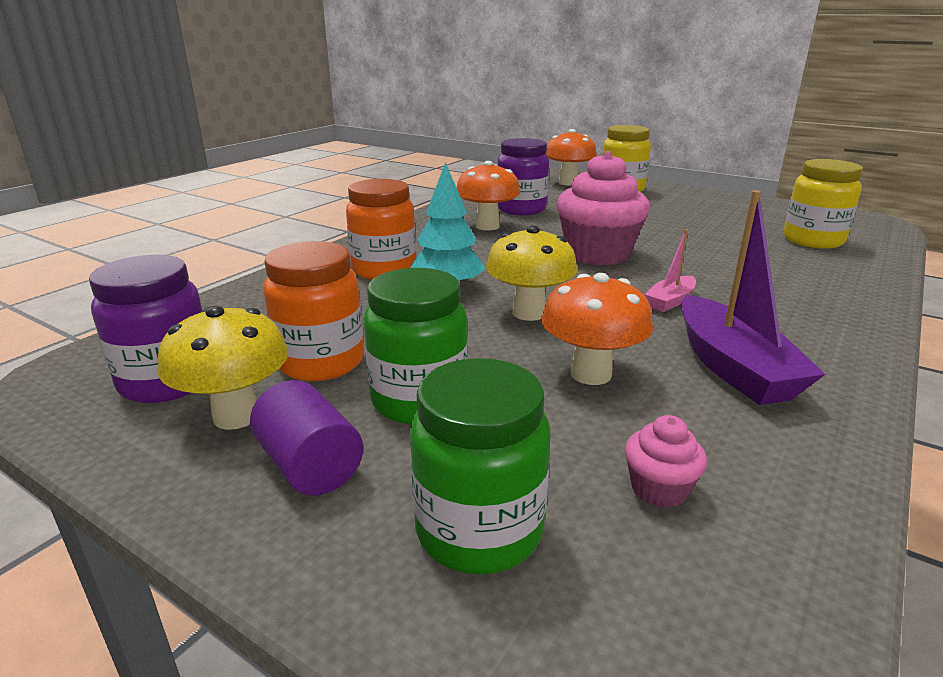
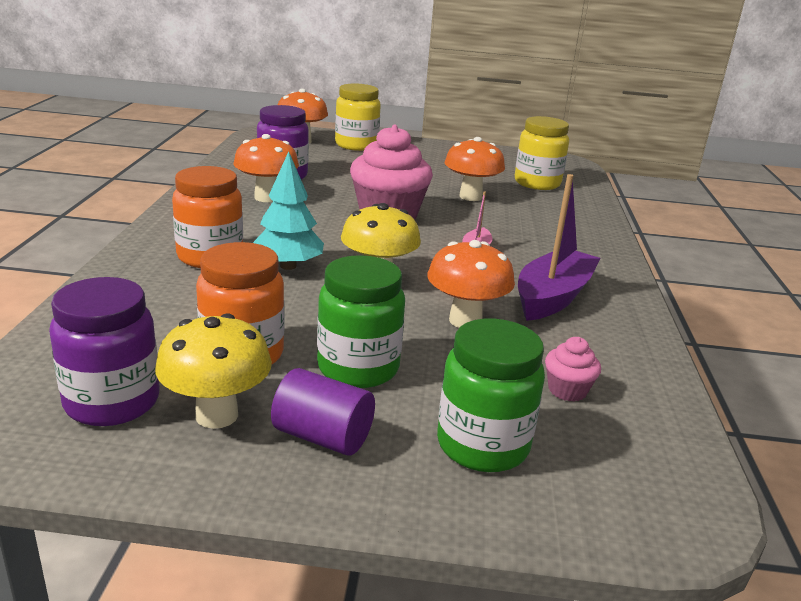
camera: 30 degrees left, 0 degrees up
purple boat [681,190,825,405] -> purple boat turned 105 degrees counterclockwise [518,174,600,321]
none -> orange mushroom [445,137,505,201]

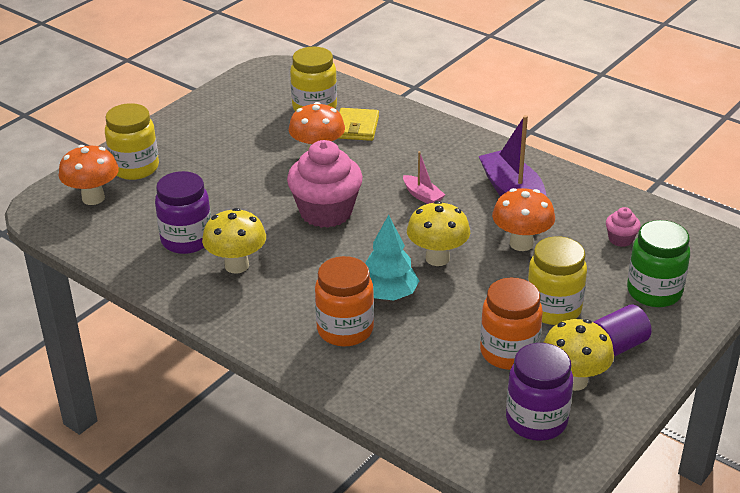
camera: 55 degrees left, 10 degrees up
orange mushroom [234,134,299,202] -> yellow mushroom [202,208,266,274]
green jar [317,255,405,388] -> yellow jar [528,236,587,325]
none -> yellow wallet [338,108,379,141]

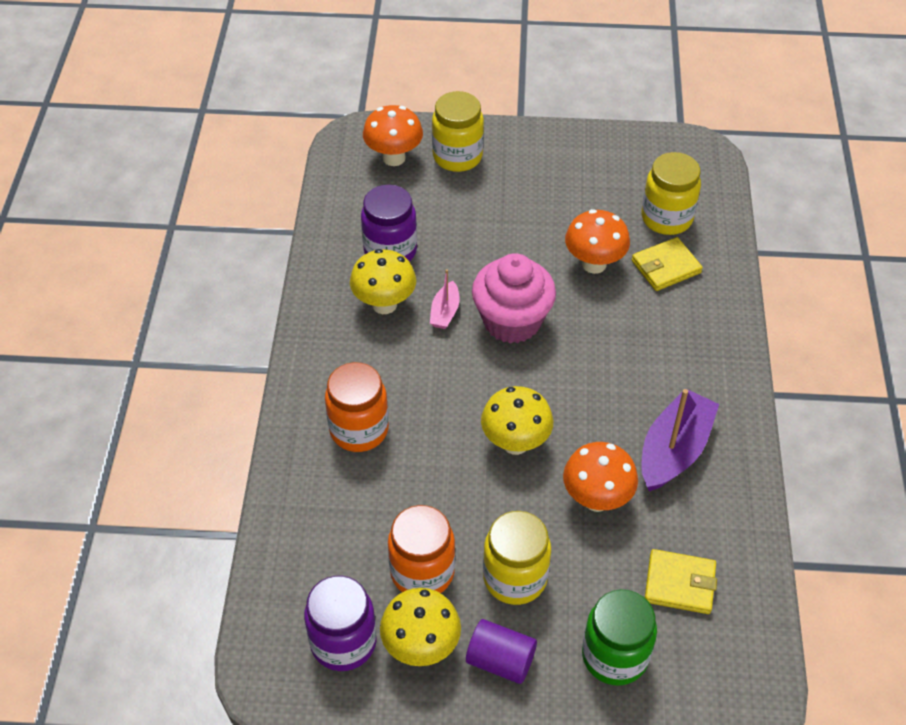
camera: 55 degrees right, 15 degrees up
turquoise tree [365,215,419,301] -> none
pink boat [403,151,445,204] -> pink boat moved to [430,269,460,329]
pink cupcake [606,207,641,247] -> yellow wallet [645,549,717,614]

